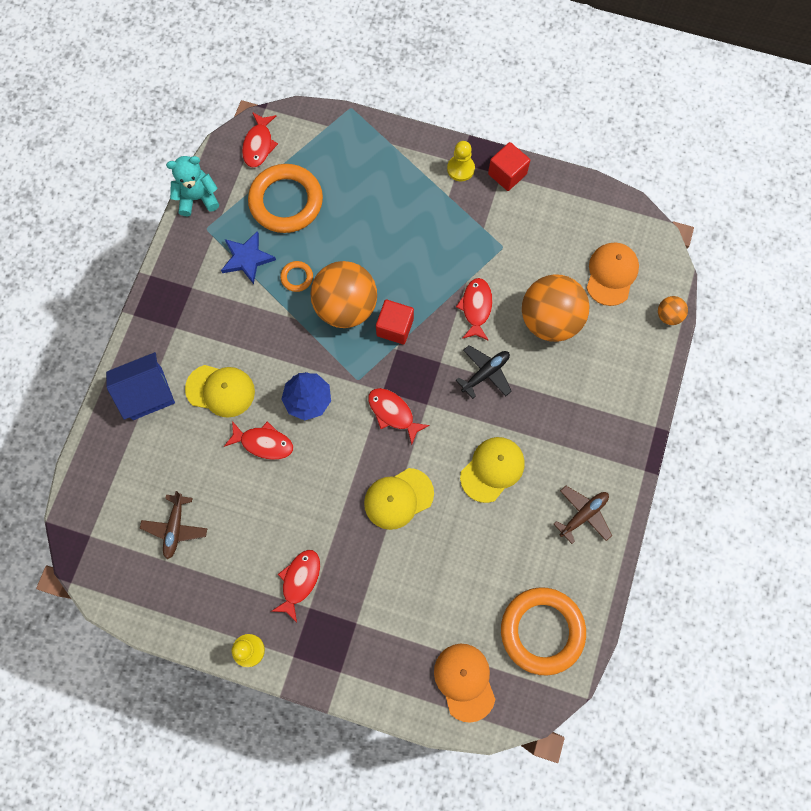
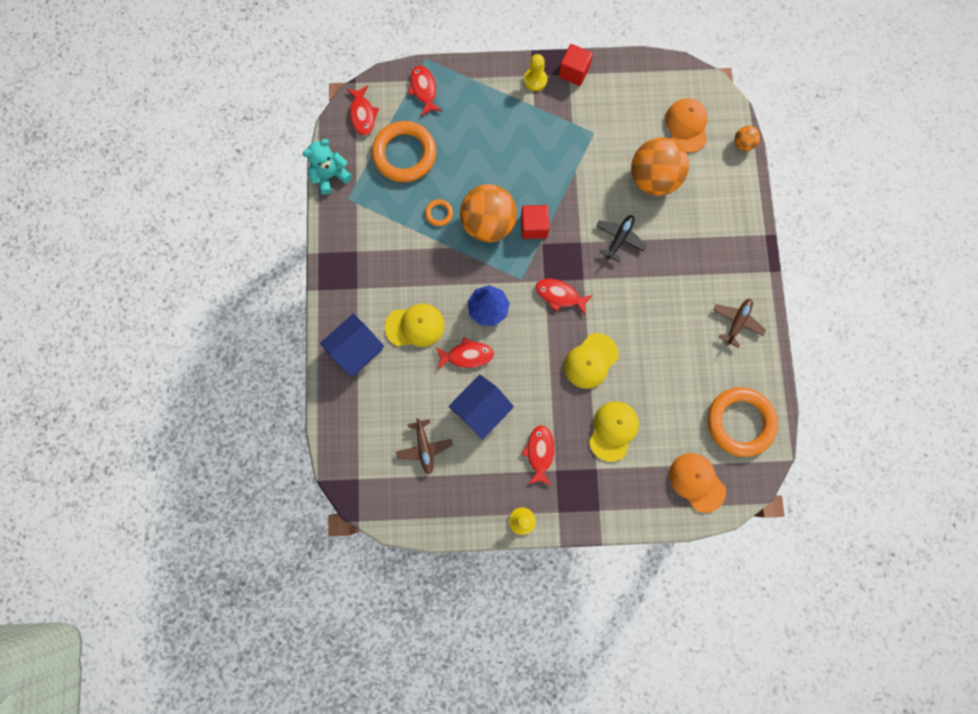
camera: 20 degrees left, 5 degrees up
blue star [221,231,276,284] -> none
red fish [456,278,492,341] -> red fish moved to [408,66,442,116]
yellow cap [460,437,525,503] -> yellow cap moved to [589,402,639,462]
none -> blue house [448,375,514,440]

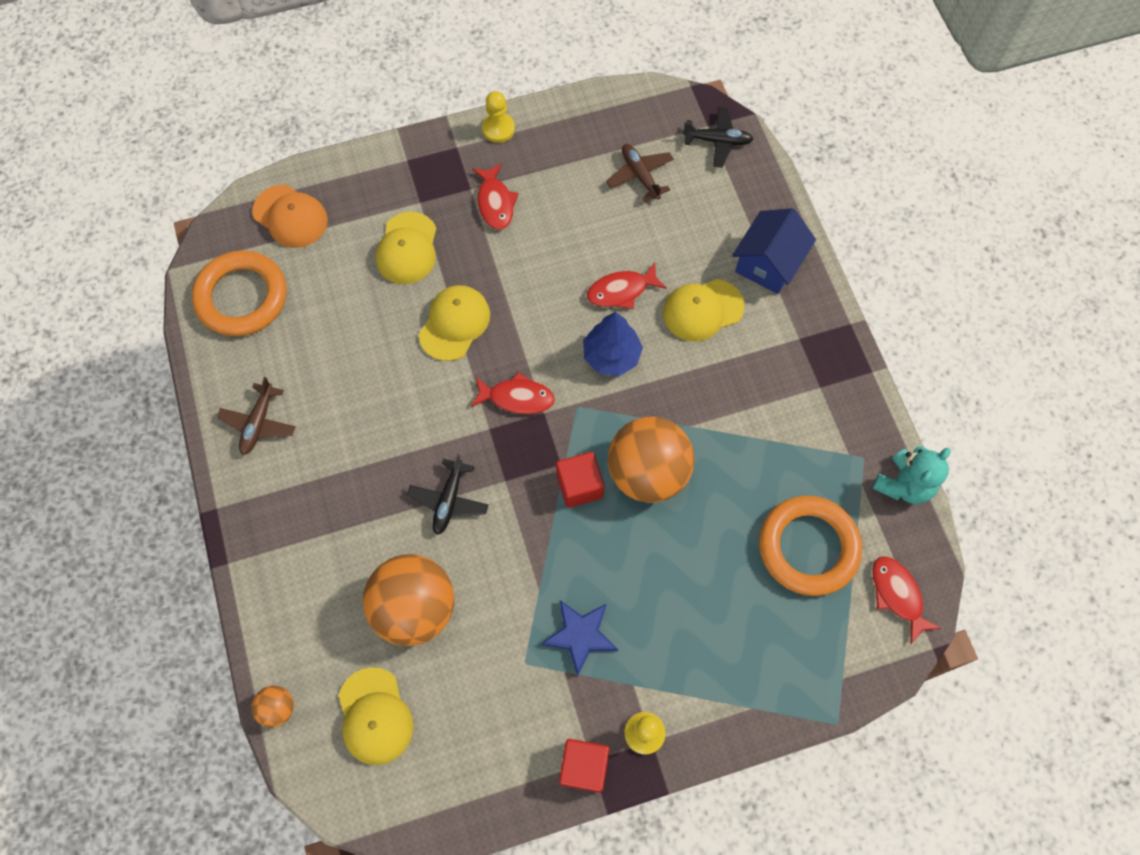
camera: 165 degrees right, 10 degrees down
red fish [408,66,442,116] -> none
orange ring [425,199,453,226] -> none
blue house [448,375,514,440] -> none
orange cap [665,98,708,153] -> yellow cap [338,667,414,765]
none -> blue star [541,600,618,676]
none -> black plane [683,107,753,168]

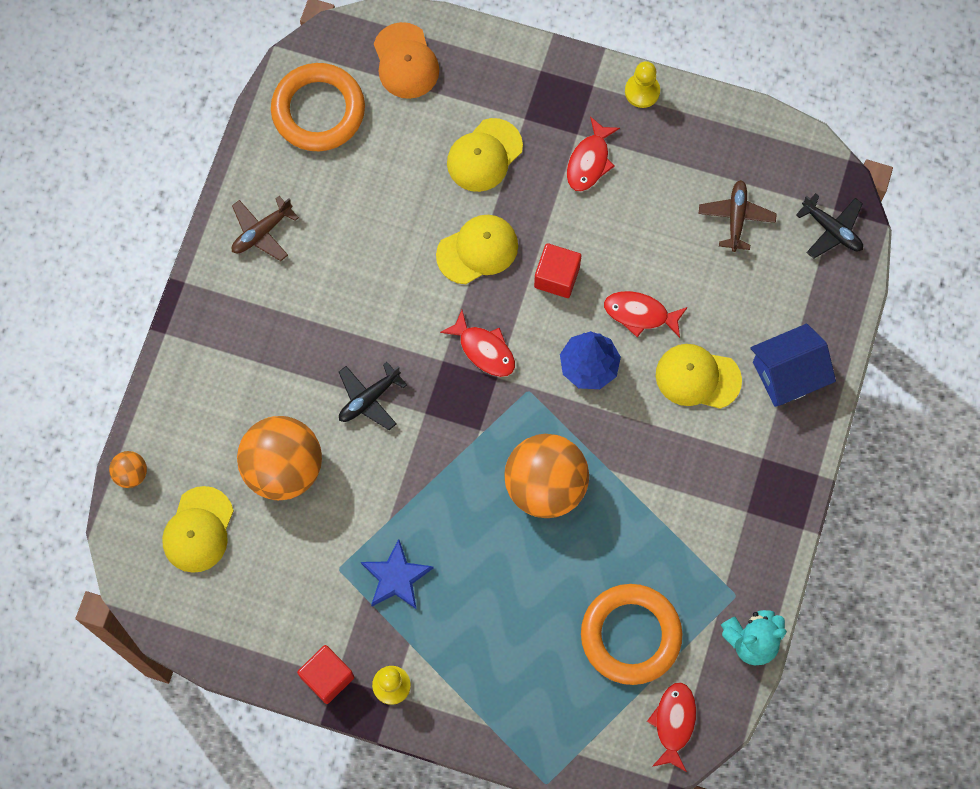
camera: 35 degrees right, 5 degrees up
red cube [556,452,605,508] -> red cube moved to [534,243,581,298]

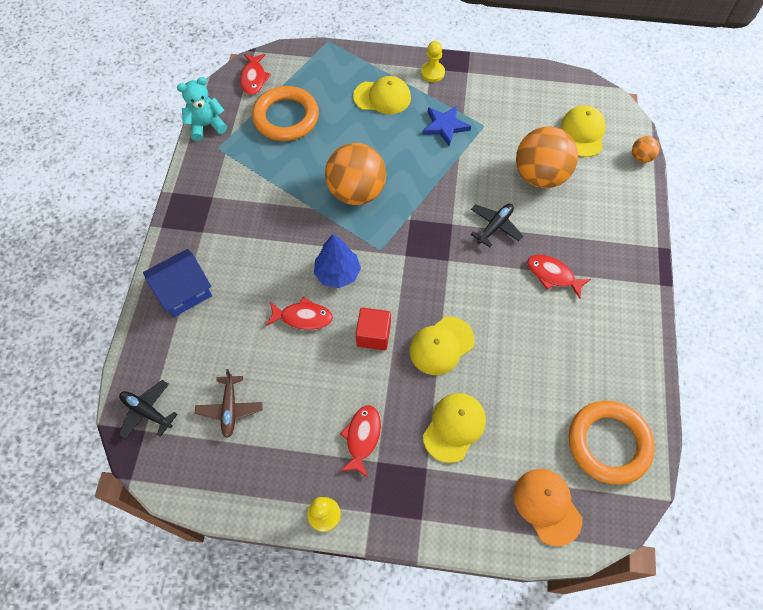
camera: 170 degrees right, 10 degrees down
brown plane [232,196,299,261] -> none
red cube [297,645,354,704] -> none
red fish [440,310,515,377] -> red fish moved to [527,255,591,299]
yellow cap [656,344,742,409] -> yellow cap moved to [353,76,411,114]

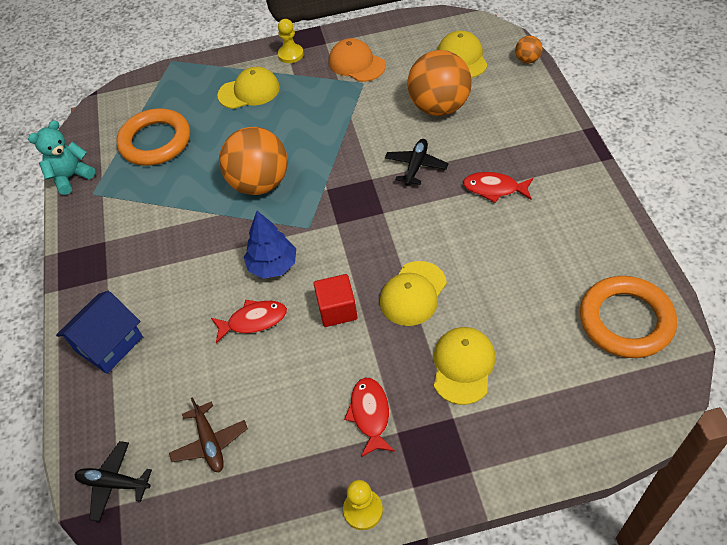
camera: 15 degrees left, 10 degrees down
red fish [240,54,271,95] -> none
blue star [422,105,471,146] -> none
orange cap [514,469,582,546] -> orange cap moved to [329,38,386,82]

